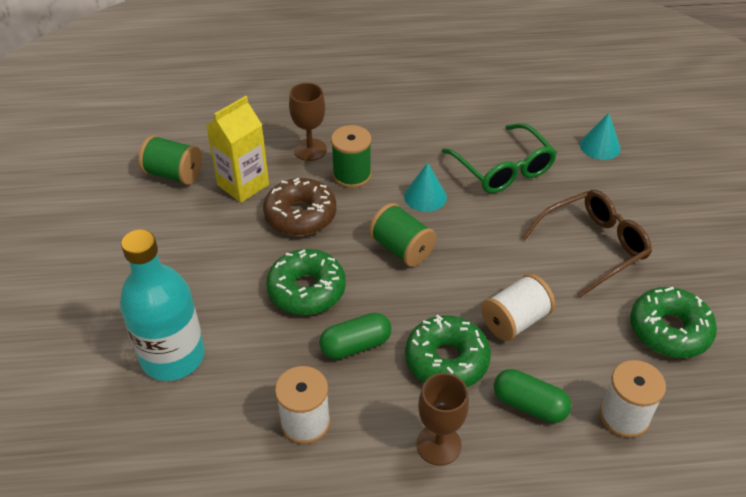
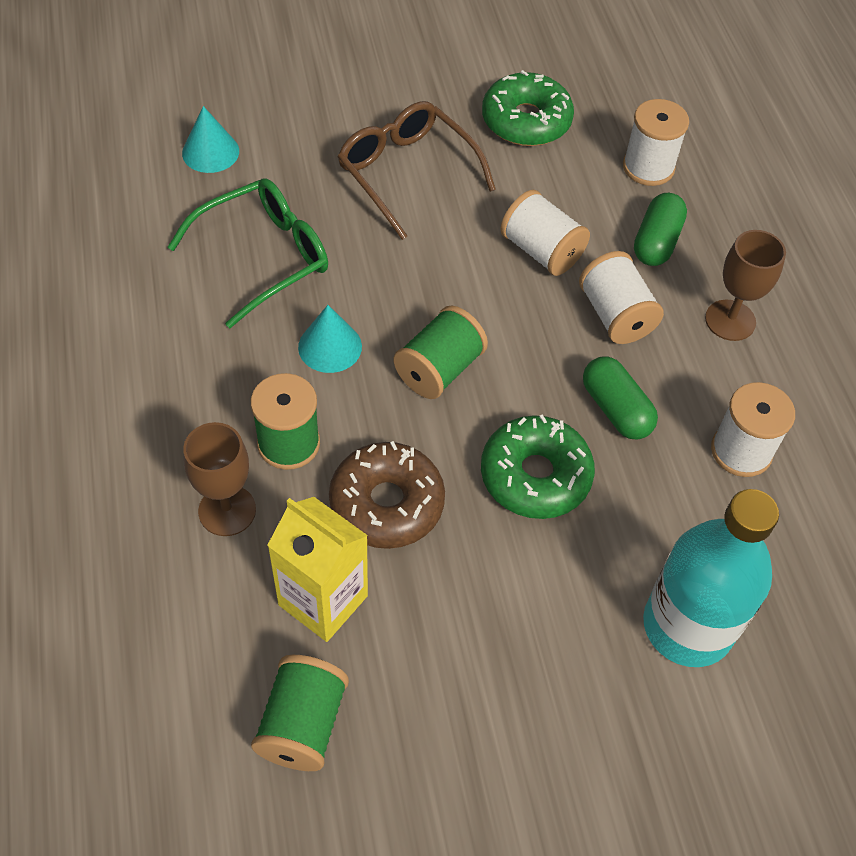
camera: 100 degrees left, 10 degrees up
green donut [405,315,491,387] -> white spool [579,251,664,344]

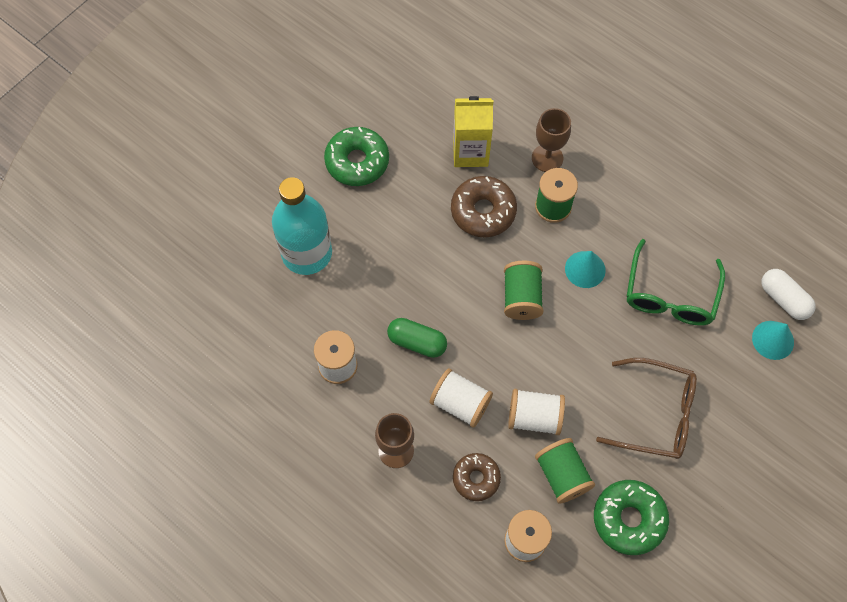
camera: 145 degrees right, 10 degrees up
green spool [251,655,349,771] -> green spool moved to [535,438,595,504]
green donut [481,414,595,519] -> green donut moved to [324,127,389,186]
green capsule [634,193,687,266] -> brown donut [453,453,501,501]
none -> white capsule [761,269,815,320]

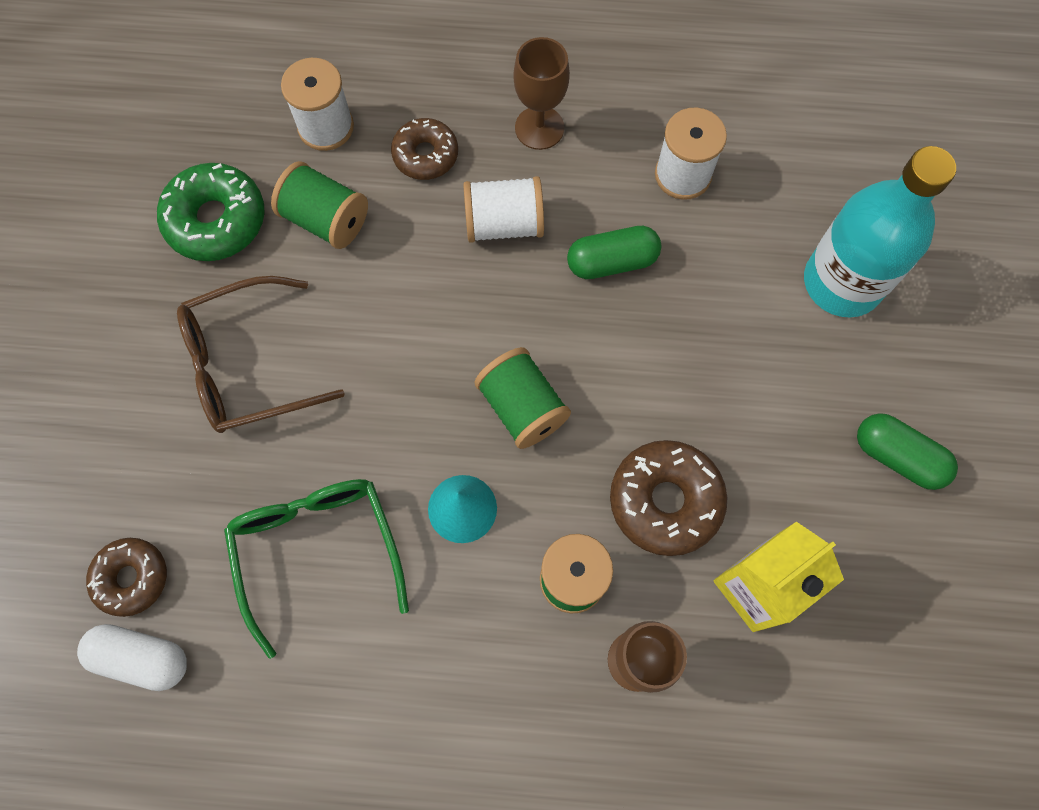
camera: 145 degrees right, 5 degrees up
green donut [324,127,389,186] -> green capsule [857,413,958,490]
white spool [508,389,565,435] -> none
turquoise cone [752,321,794,360] -> brown donut [86,538,167,617]

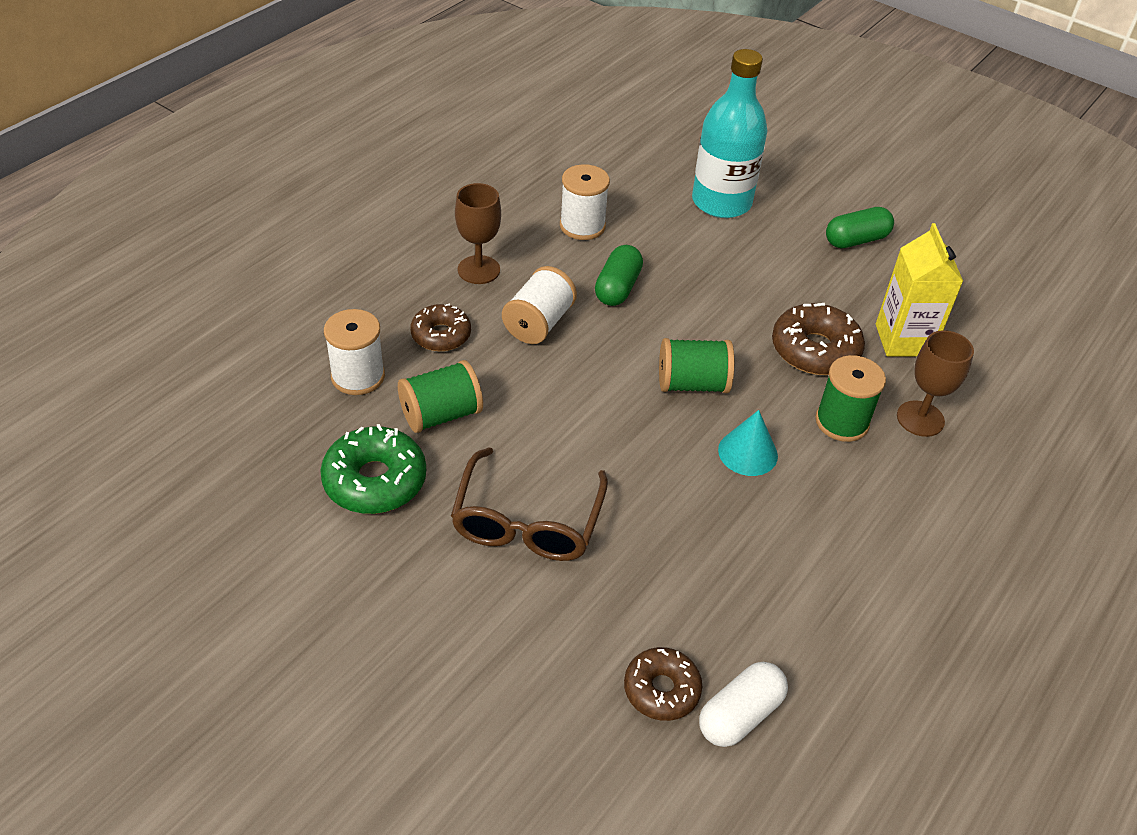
camera: 60 degrees left, 25 degrees down
green glasses [224,479,409,659] -> none

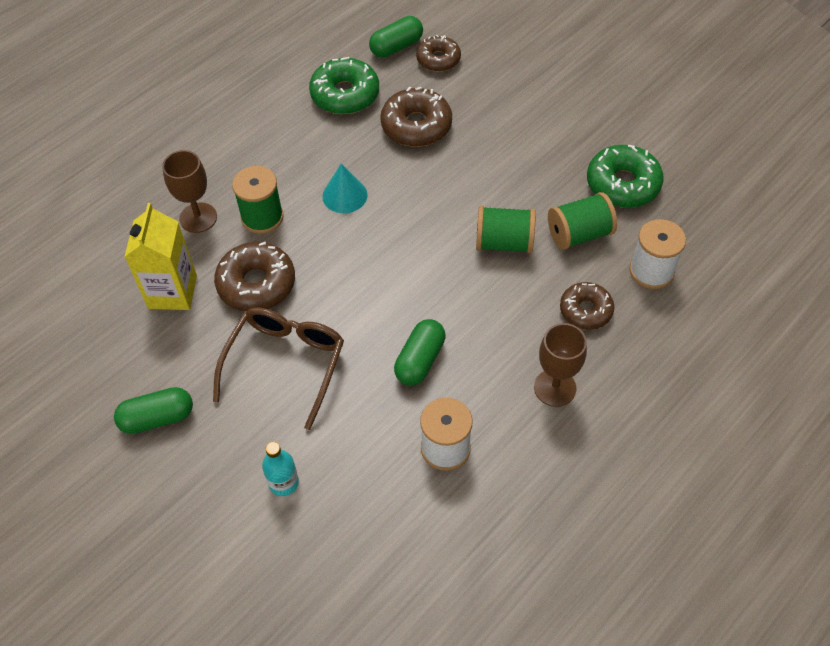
camera: 170 degrees left, 10 degrees up
brown glasses [451,447,608,561] -> brown glasses moved to [213,307,344,430]
white spool [502,266,577,344] -> none
green spool [659,338,734,393] -> green spool moved to [476,206,536,254]
turquoise bottle [692,49,768,218] -> turquoise bottle [262,442,299,496], size x0.44
white capsule [699,662,788,747] -> green capsule [369,16,423,58]
none -> green donut [309,57,379,114]
none -> brown donut [380,87,452,147]

